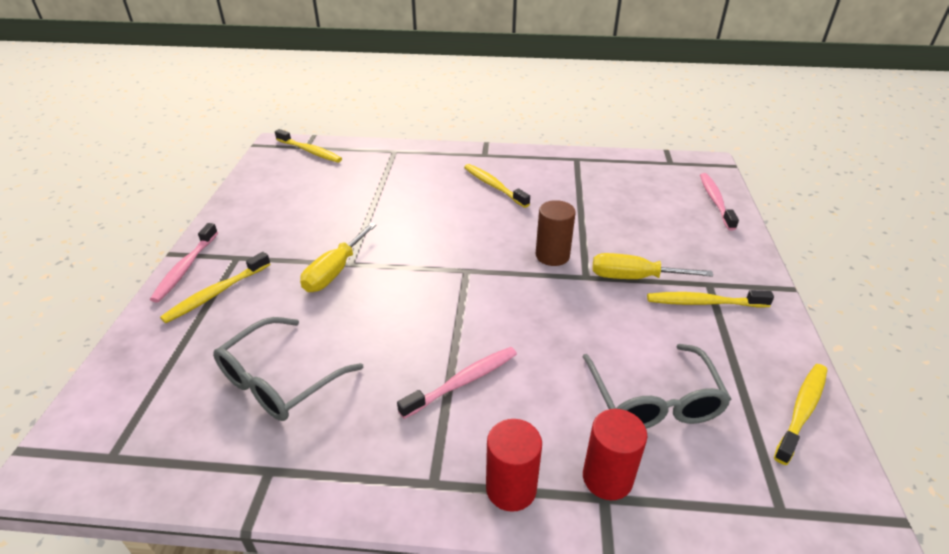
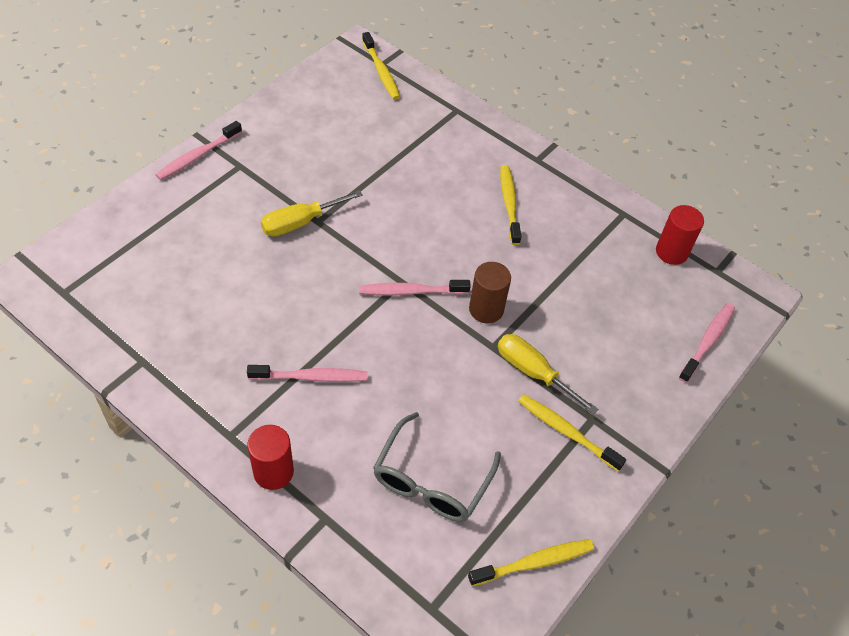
camera: 30 degrees right, 15 degrees up
yellow toothbrush [160,252,271,323] -> none
grey glasses [213,317,363,421] -> none
red cylinder [583,409,647,500] -> red cylinder moved to [656,205,704,265]
none -> pink toothbrush [359,280,471,296]

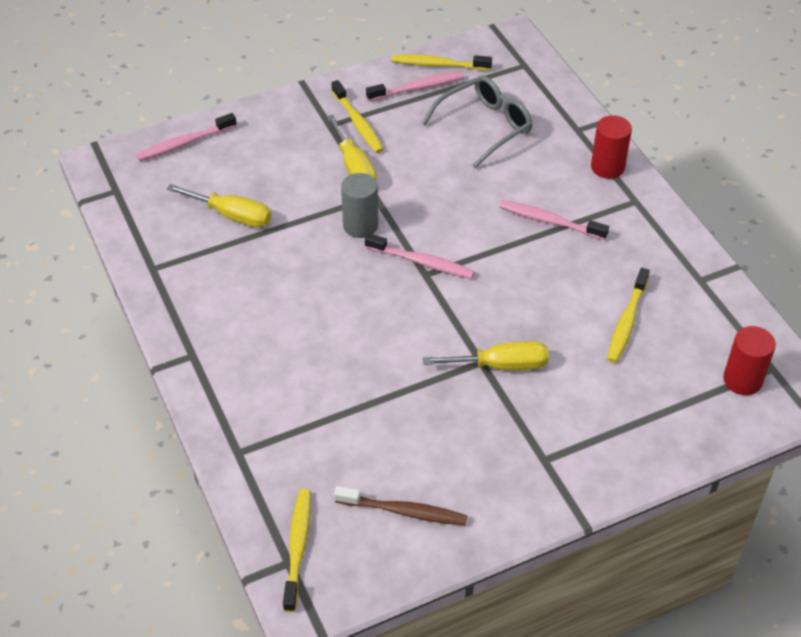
camera: 150 degrees left, 5 degrees down
pink toothbrush [156,121,242,180] -> pink toothbrush moved to [366,72,464,101]
brown cylinder [469,262,511,323] -> grey cylinder [341,173,378,238]
yellow toothbrush [500,165,521,245] -> yellow toothbrush moved to [607,268,650,363]
red cylinder [656,205,704,265] -> red cylinder moved to [723,326,776,395]
none -> yellow screwdriver [167,184,271,228]
none -> brown toothbrush [334,486,467,526]

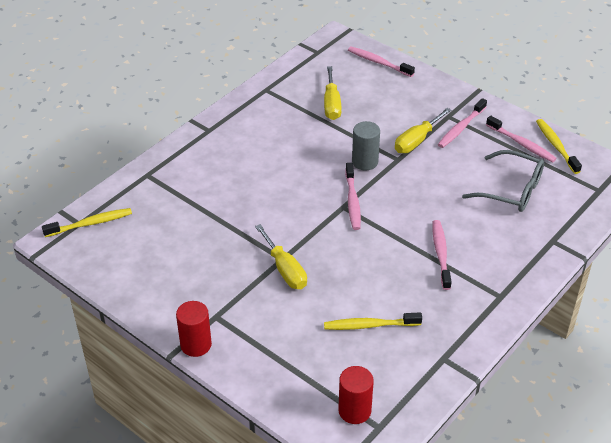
camera: 65 degrees right, 5 degrees down
yellow toothbrush [331,80,384,153] -> pink toothbrush [438,98,487,148]
brown toothbrush [334,486,467,526] -> none
red cylinder [591,115,632,179] -> red cylinder moved to [176,301,212,357]

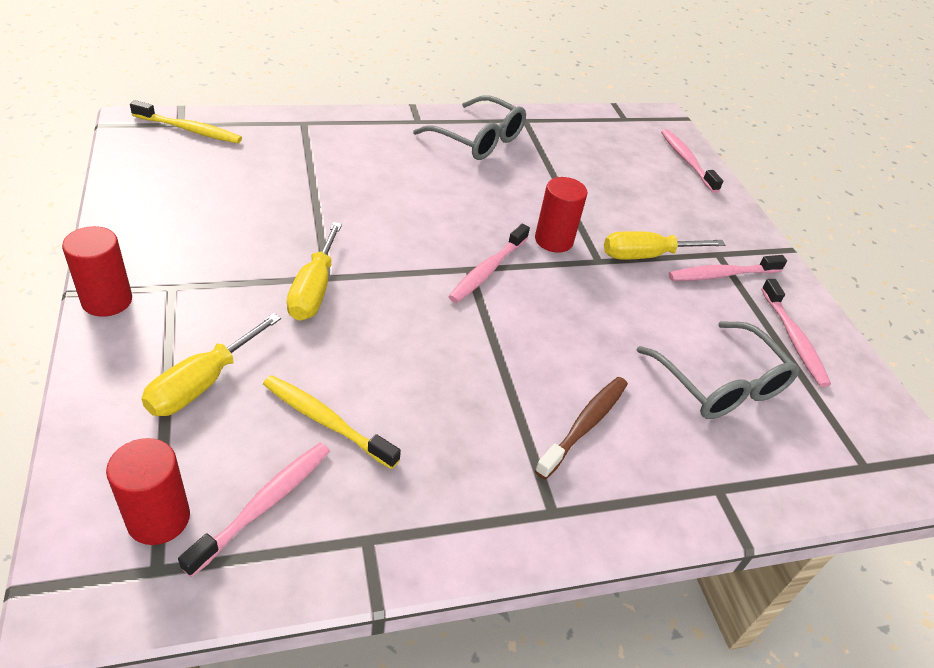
camera: 30 degrees right, 0 degrees up
yellow screwdriver [324,66,341,120] -> yellow screwdriver moved to [141,313,281,416]
grey cylinder [352,121,380,170] -> red cylinder [535,177,587,253]
pink toothbrush [433,220,452,290] -> pink toothbrush moved to [178,443,330,577]
yellow toothbrush [536,119,582,174] -> none
none -> grey glasses [413,95,526,160]
none -> brown toothbrush [535,377,628,479]

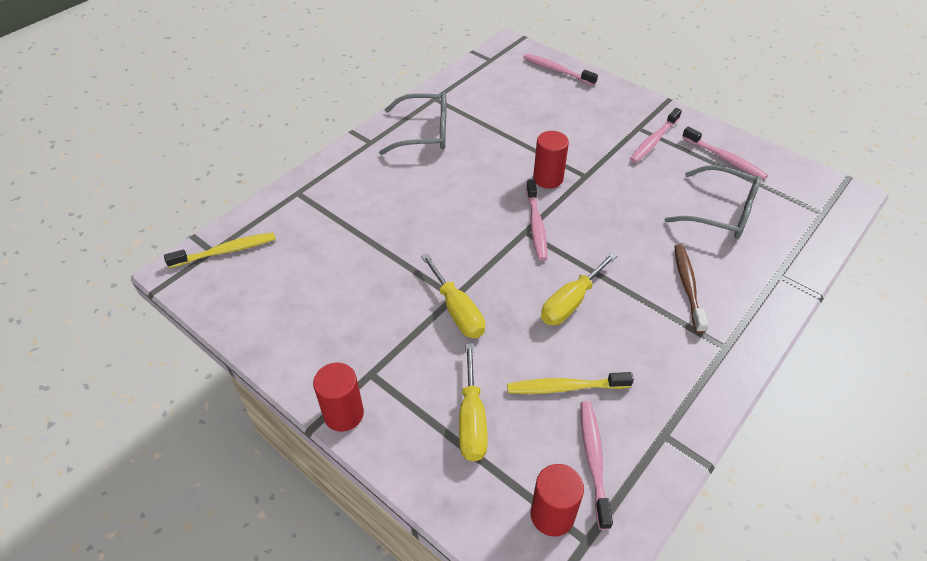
camera: 30 degrees left, 5 degrees up
yellow screwdriver [604,231,725,260] -> yellow screwdriver moved to [541,252,617,325]

